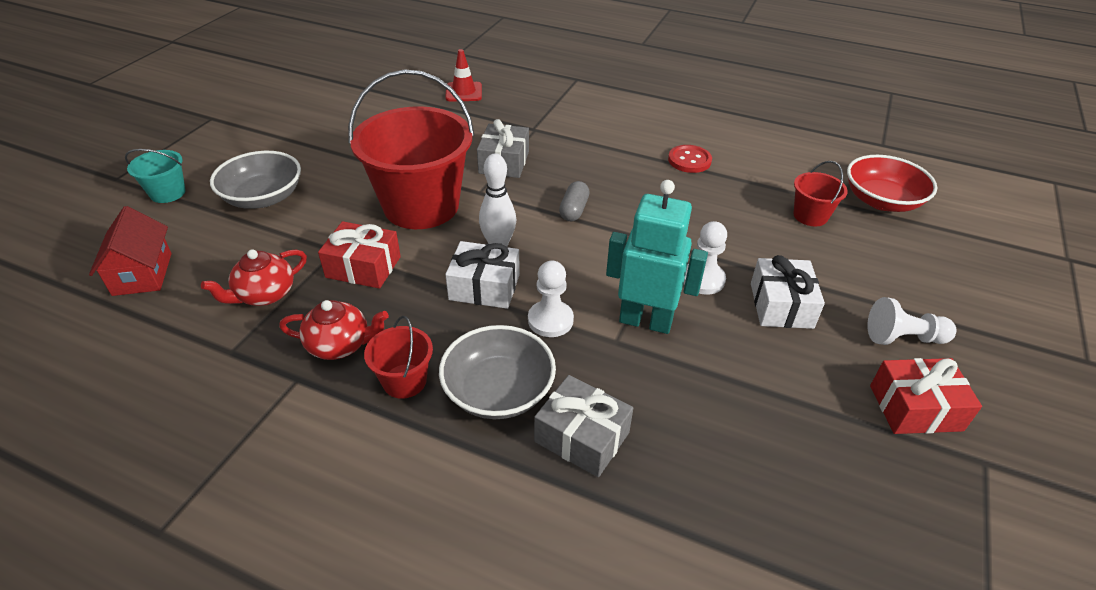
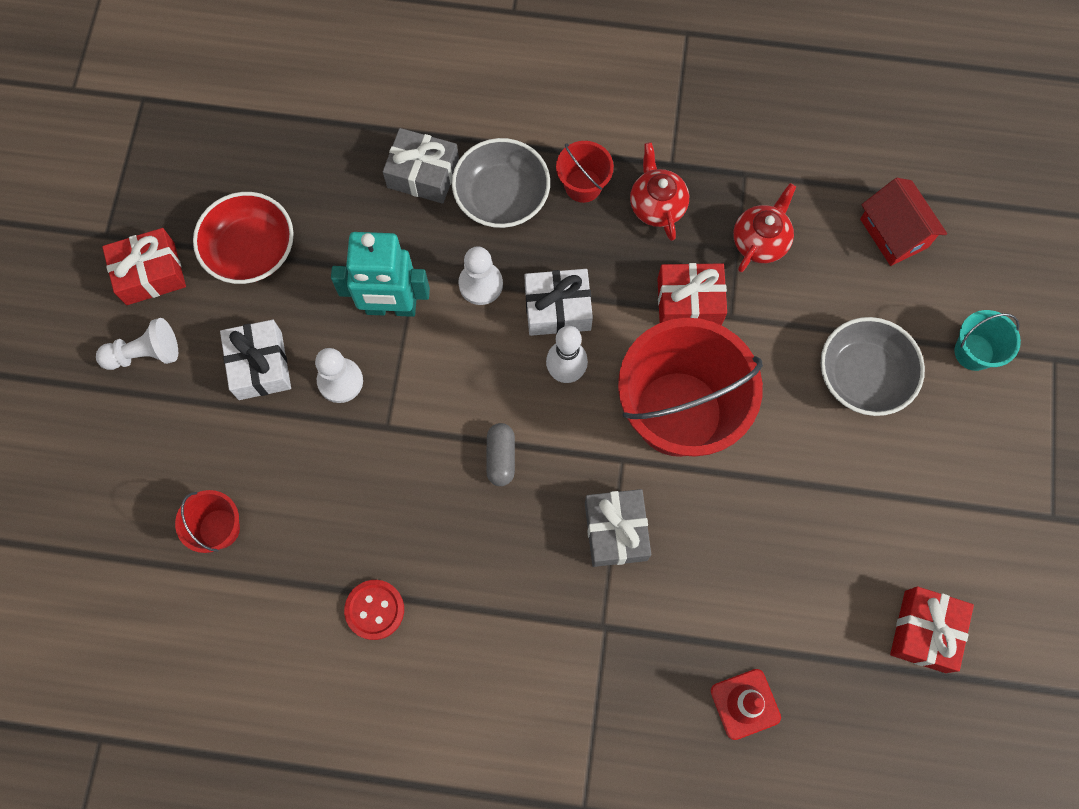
camera: 165 degrees right, 30 degrees up
red teapot [279,300,389,360] -> red teapot turned 90 degrees clockwise [630,142,689,241]
red bowl [847,155,937,212] -> red bowl moved to [193,192,294,284]
none -> red gift [890,586,974,673]

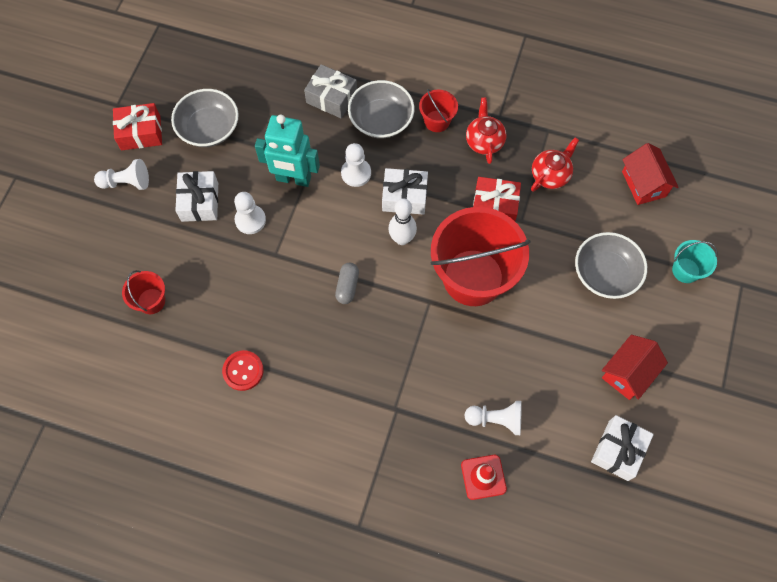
camera: 10 degrees right, 5 degrees down
red bowl [193,192,294,284] -> grey bowl [171,89,238,147]
grey gift [585,489,651,567] -> none
red gift [890,586,974,673] -> white gift [591,415,654,481]
none -> white pawn [465,401,522,435]
none -> red house [602,335,668,400]

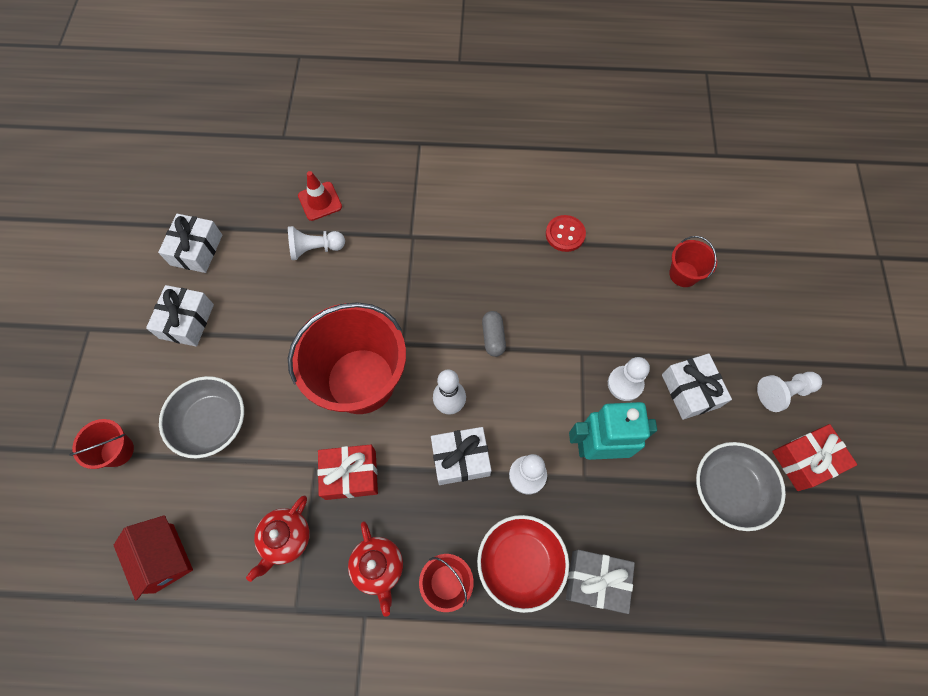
camera: 165 degrees right, 0 degrees up
grey bowl [348,80,414,139] -> red bowl [477,515,569,613]
red house [602,335,668,400] -> white gift [146,285,214,347]
turquoise bucket [672,240,718,283] -> red bucket [69,419,134,469]

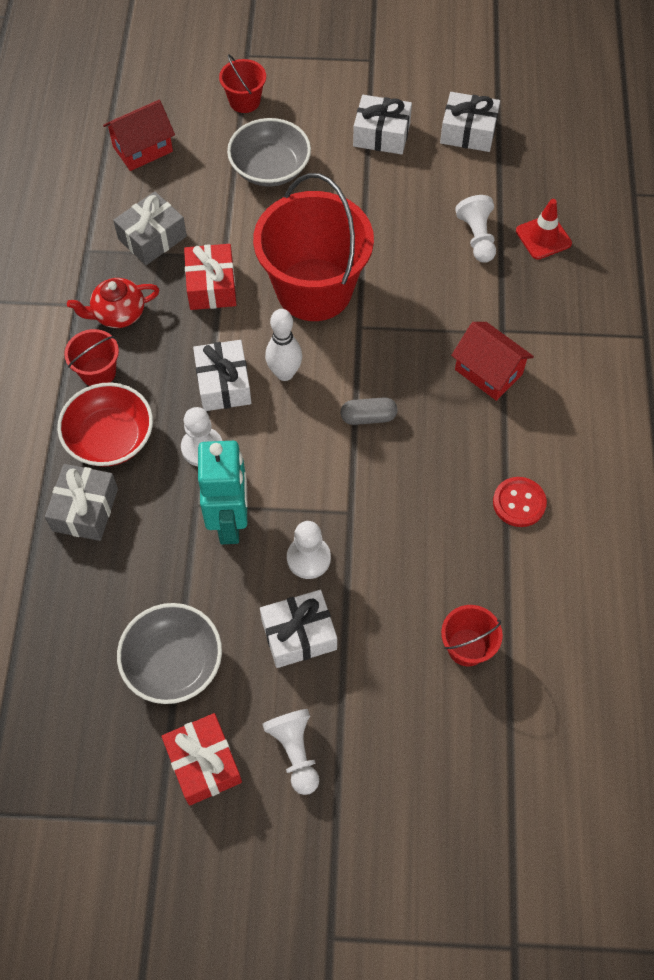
camera: 90 degrees right, 5 degrees down
red teapot [246,496,310,582] -> grey gift [113,192,187,265]
none -> red house [451,322,534,401]

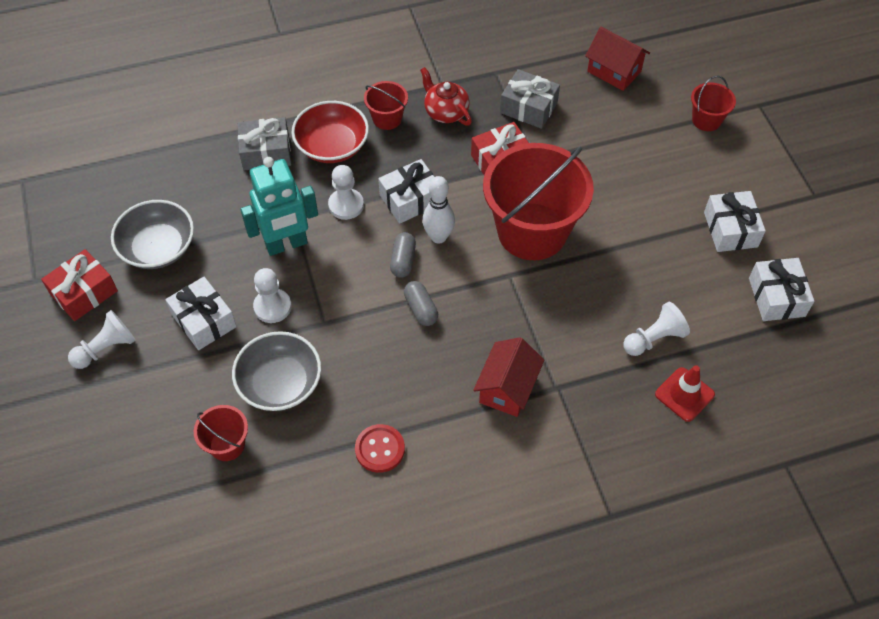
camera: 70 degrees right, 5 degrees down
grey bowl [227,118,311,187] -> grey bowl moved to [232,331,321,411]
none -> grey capsule [390,232,416,278]

